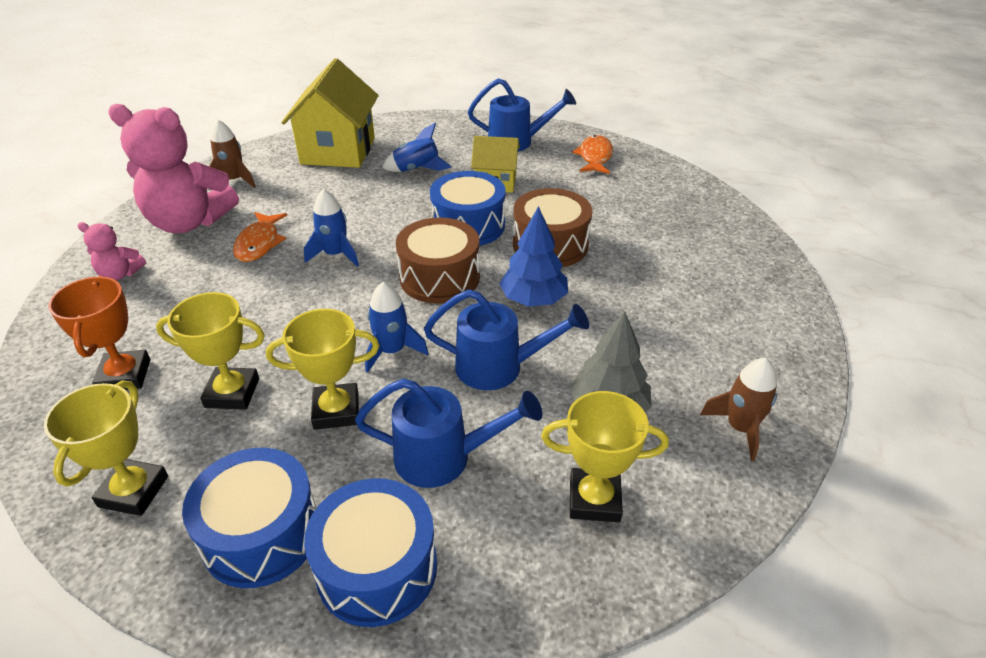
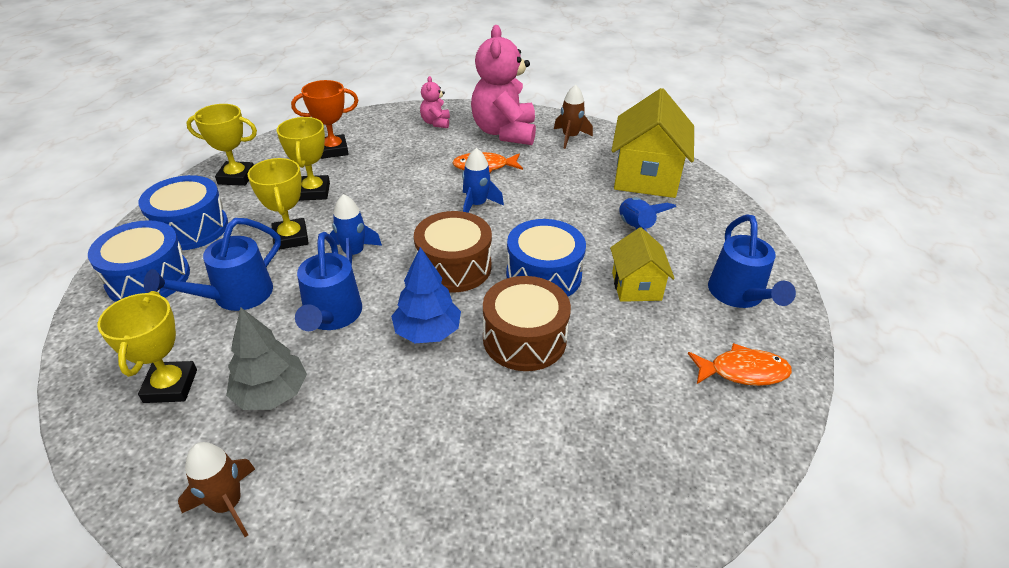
camera: 80 degrees right, 0 degrees up
yellow house [281,58,379,168] -> yellow house turned 75 degrees counterclockwise [611,88,694,198]
blue watering can [355,379,543,488] -> blue watering can turned 45 degrees clockwise [144,218,281,311]

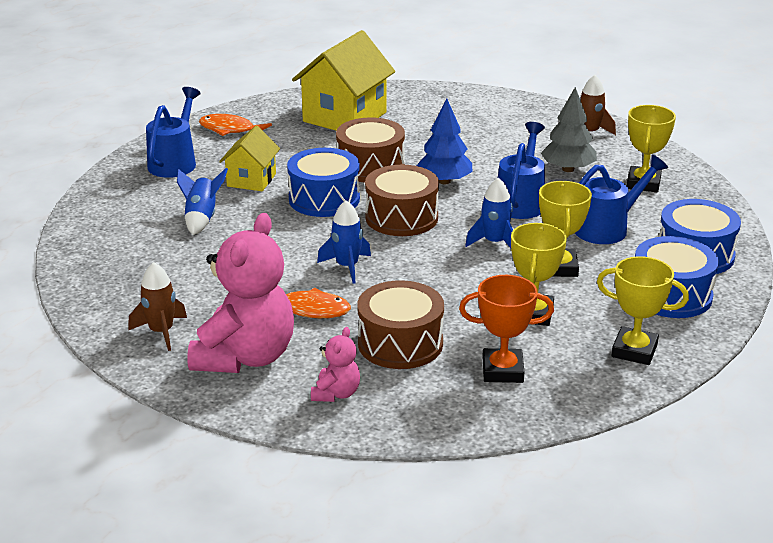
camera: 160 degrees left, 10 degrees down
yellow house [611,88,694,198] -> yellow house moved to [292,30,395,131]
none -> brown drum [357,280,444,369]

